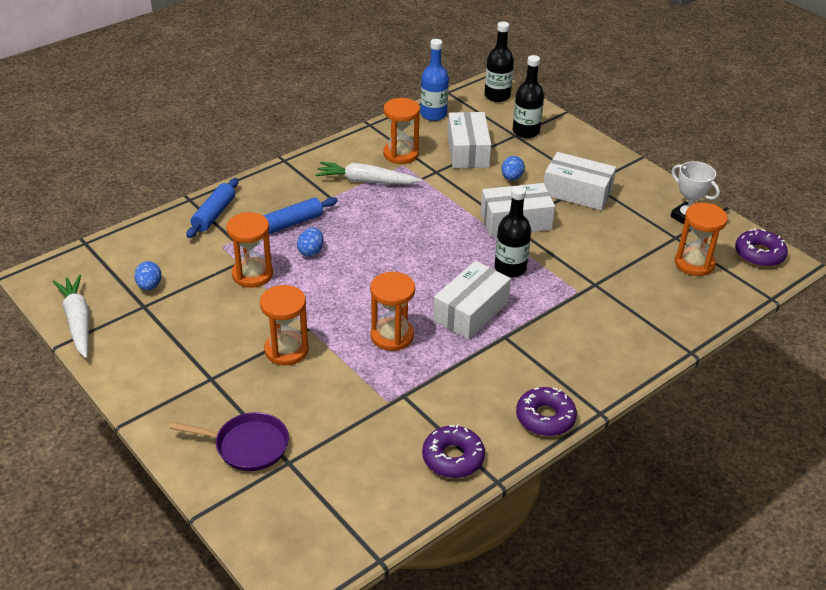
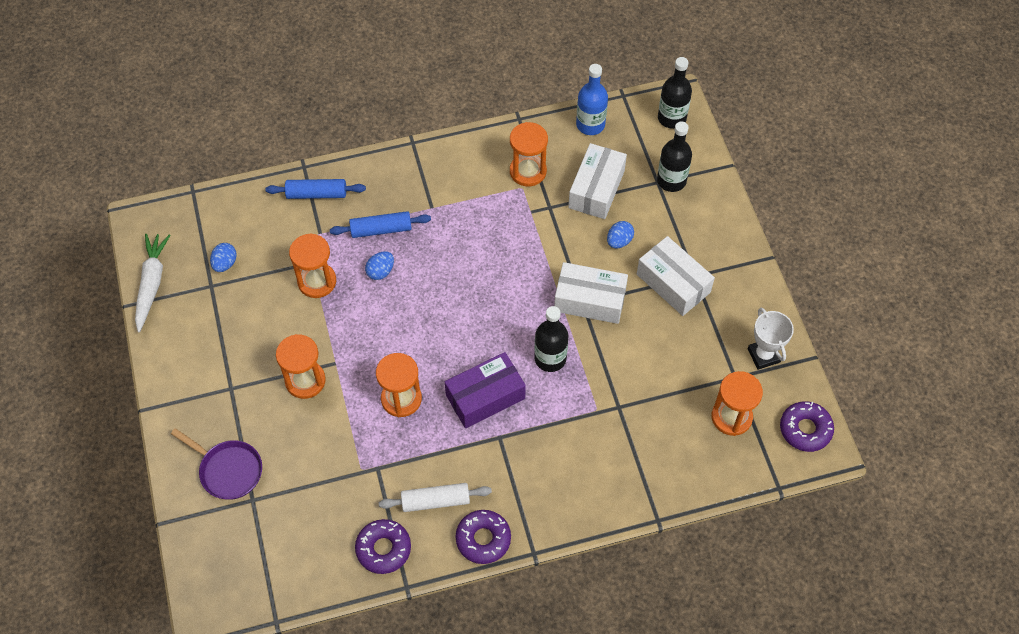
camera: 25 degrees right, 20 degrees up
blue rolling pin [186,178,238,238] -> blue rolling pin turned 45 degrees clockwise [265,179,366,199]
white carrot [315,162,422,184] -> none
white box [433,261,511,340] -> purple box [445,352,526,428]
none -> white rolling pin [379,483,492,512]

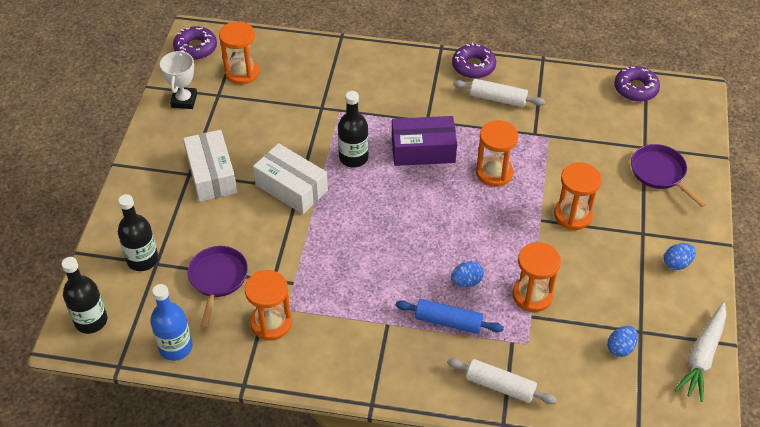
camera: 155 degrees left, 10 degrees down
blue rolling pin [265,179,366,199] -> white rolling pin [447,358,557,404]
purple donut [355,519,411,574] -> purple donut moved to [614,66,660,102]
white box [568,143,627,219] -> purple pan [188,246,248,328]
blue egg [607,221,634,248] -> blue egg moved to [664,243,696,270]

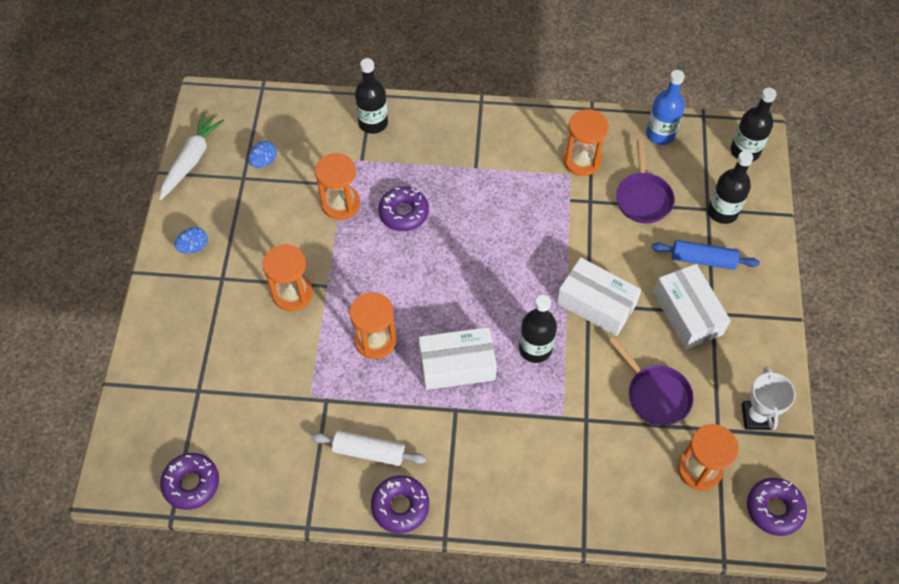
camera: 175 degrees right, 10 degrees up
purple box [392,116,457,166] -> white box [418,327,497,390]
blue rolling pin [396,299,504,334] -> blue rolling pin moved to [652,240,760,270]
white rolling pin [447,358,557,404] -> black bottle [355,58,388,134]
blue egg [451,261,484,287] -> purple donut [378,187,429,231]
purple pan [631,144,707,207] -> purple pan moved to [609,337,694,426]

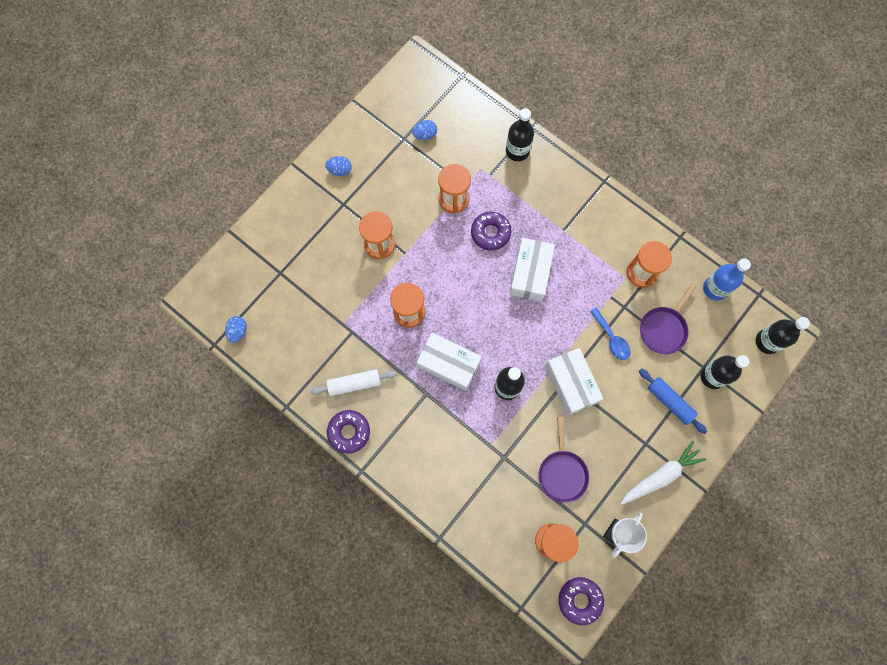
camera: 35 degrees right, 15 degrees up
white carrot [159,113,225,200] -> white carrot moved to [620,441,707,505]
purple donut [160,453,219,510] -> blue egg [225,316,247,343]
white rolling pin [311,431,426,466] -> white rolling pin turned 60 degrees counterclockwise [310,369,397,396]
white box [653,264,731,349] -> white box moved to [509,238,555,302]
none -> blue spoon [590,307,630,360]

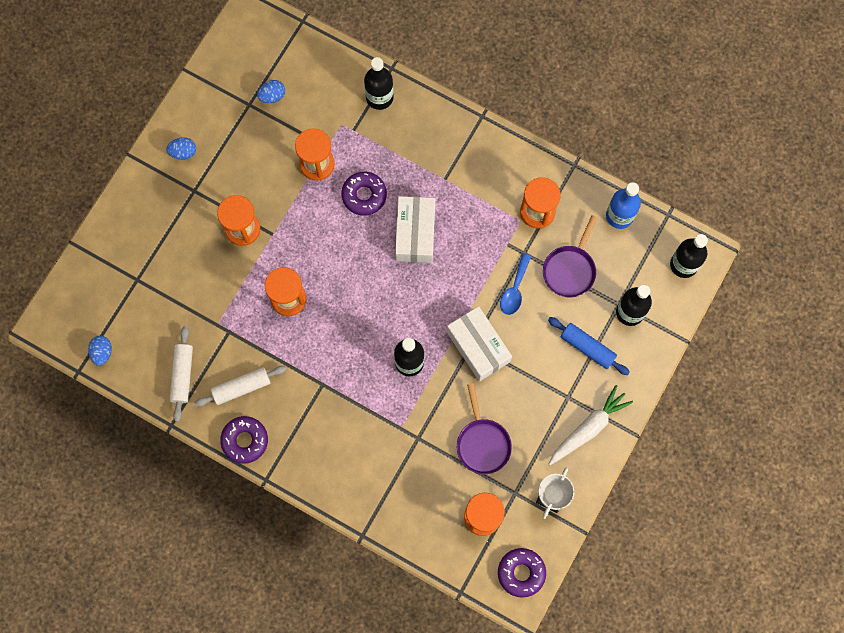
camera: 10 degrees left, 0 degrees up
white box [416,332,482,391] -> none
blue spoon [590,307,630,360] -> blue spoon turned 60 degrees clockwise [500,253,531,315]
none -> white rolling pin [170,326,193,422]

